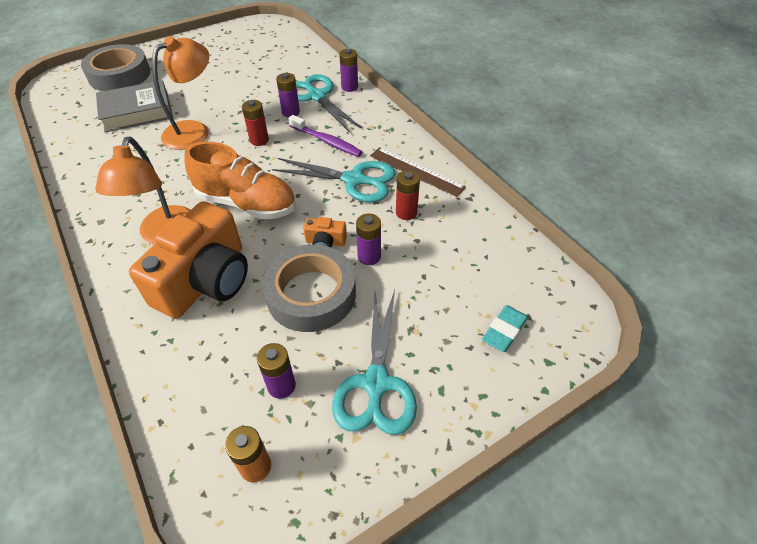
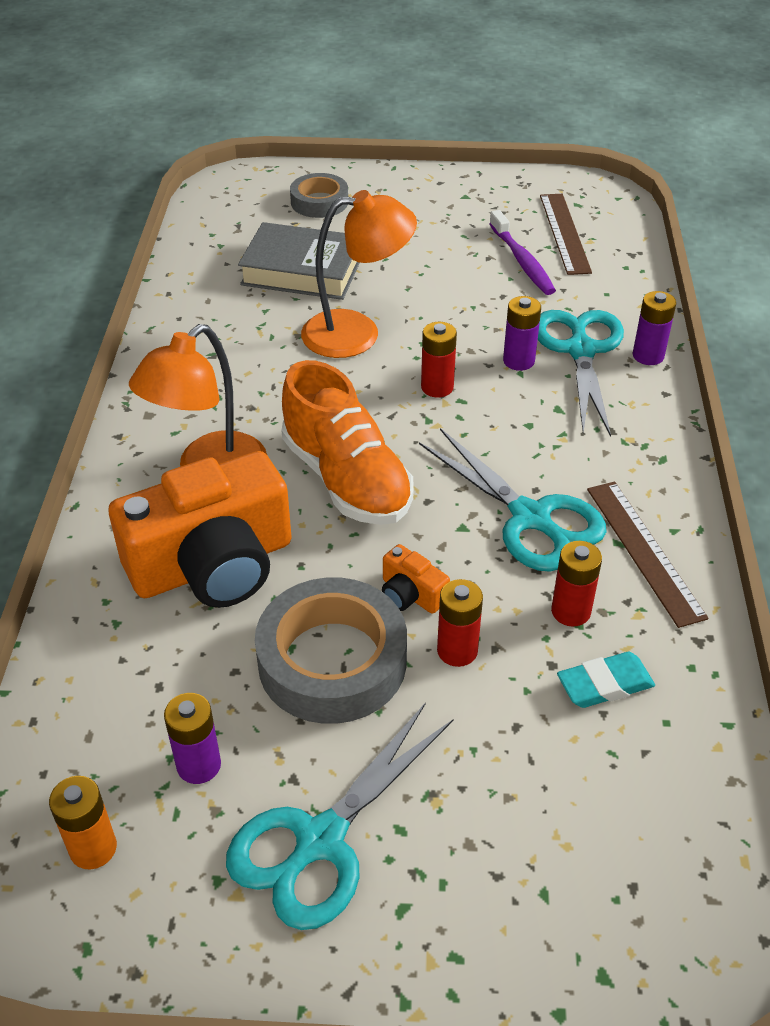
camera: 35 degrees right, 5 degrees down
grey tape [81,44,151,91] -> grey tape [290,173,348,218], size x0.59
purple toothbrush [289,115,362,157] -> purple toothbrush moved to [489,210,556,295]
purple battery [356,213,381,265] -> red battery [437,579,483,667]
turquoise eraser [482,305,528,352] -> turquoise eraser moved to [557,652,655,708]
none -> brown ruler [540,194,592,275]

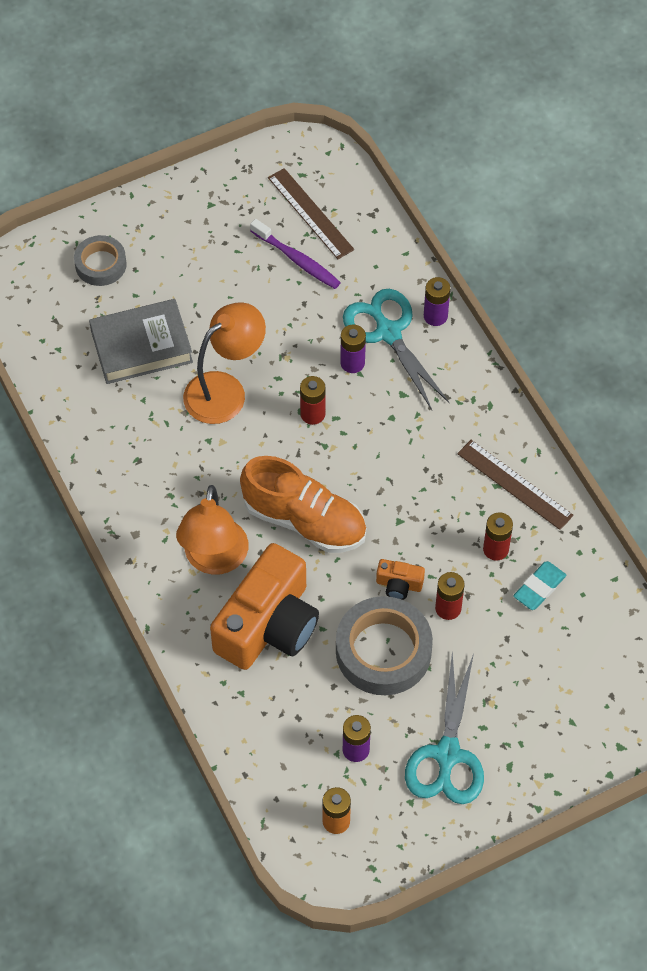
camera: 30 degrees left, 15 degrees up
turquoise scissors [419,428,607,572] -> none

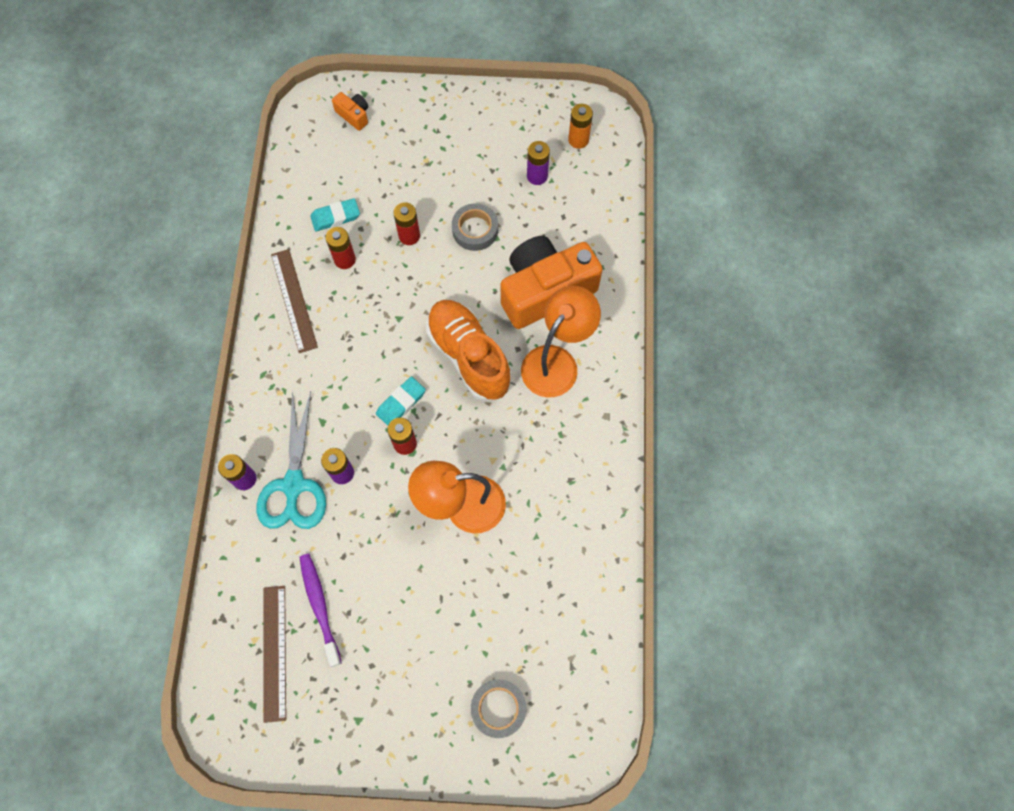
camera: 150 degrees left, 10 degrees up
grey book [89,299,193,384] -> none
grey tape [336,596,433,695] -> grey tape [452,203,498,251], size x0.59
orange camera [376,559,425,600] -> orange camera moved to [332,92,368,131]
turquoise scissors [405,652,484,804] -> none
none -> turquoise eraser [376,376,426,426]

